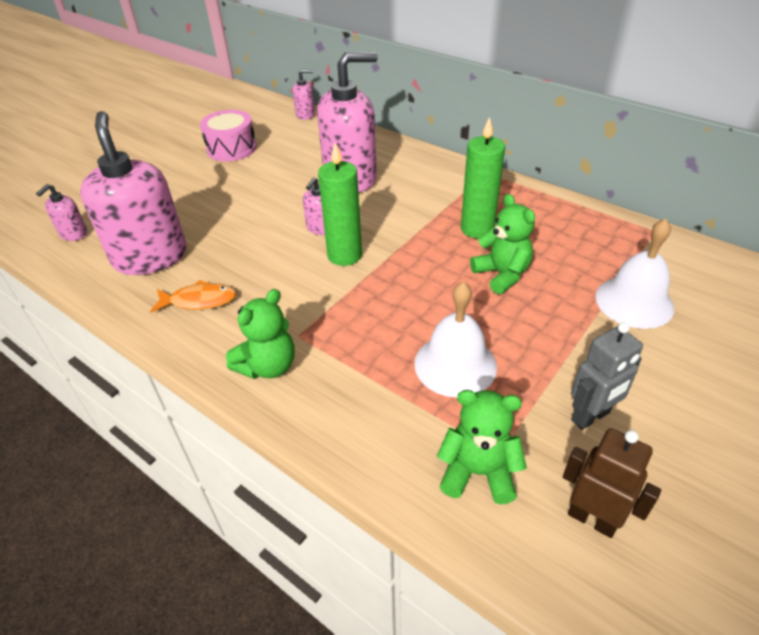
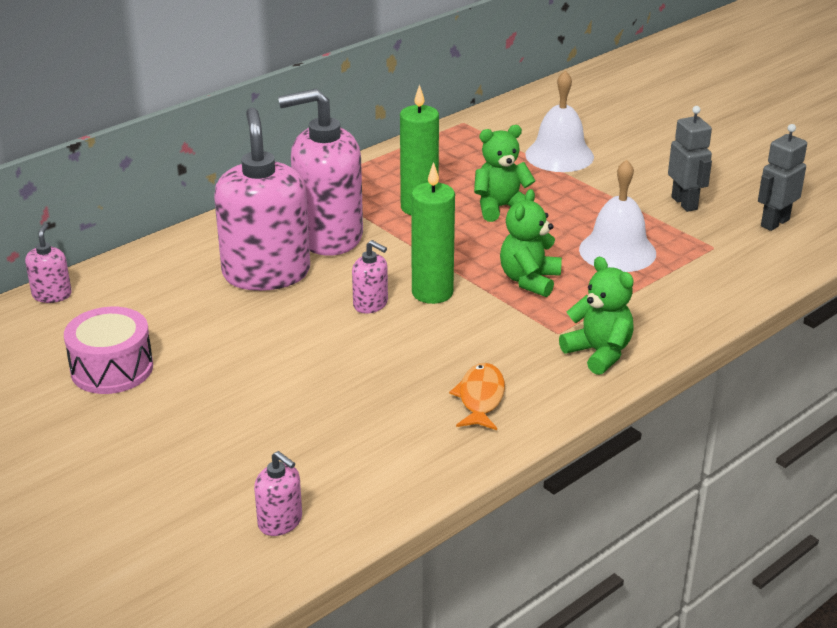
camera: 80 degrees left, 10 degrees down
pink soap dispenser [80,111,187,275] -> pink soap dispenser moved to [278,88,363,256]
green teddy bear [437,390,527,504] -> green teddy bear moved to [500,189,562,297]
brown robot [563,428,661,538] -> grey robot [758,124,807,231]

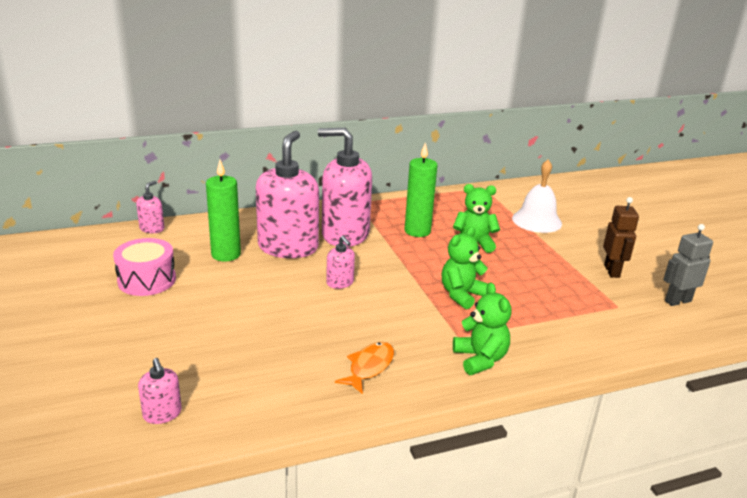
camera: 20 degrees right, 5 degrees down
green candle [411,162,455,304] -> green candle moved to [206,160,241,262]
white bell [579,159,656,272] -> none
grey robot [668,106,712,212] -> brown robot [603,197,639,278]

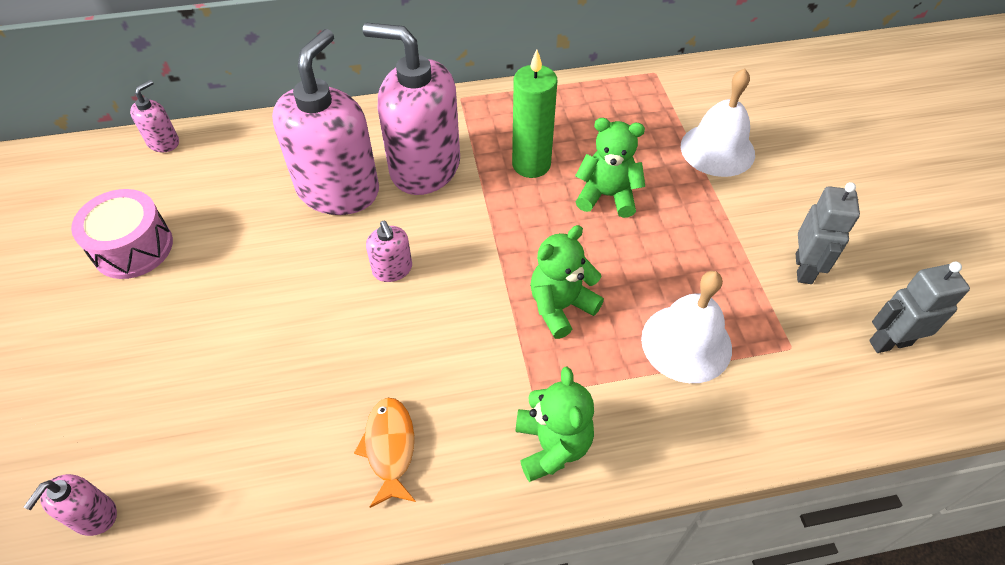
camera: 10 degrees right, 25 degrees up
pink soap dispenser [138,358,182,424] -> pink soap dispenser turned 45 degrees clockwise [24,474,117,536]
green candle [206,160,241,262] -> none
orange fish [335,342,394,394] -> orange fish turned 45 degrees counterclockwise [354,398,416,508]
brown robot [603,197,639,278] -> grey robot [796,182,860,284]
none -> white bell [641,271,732,383]

